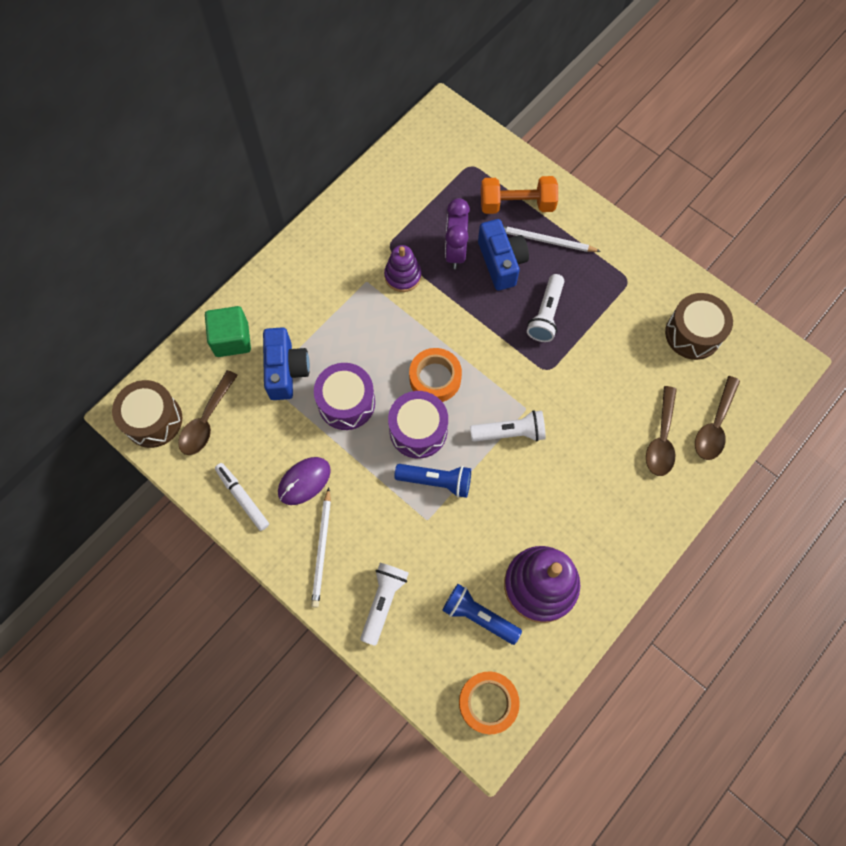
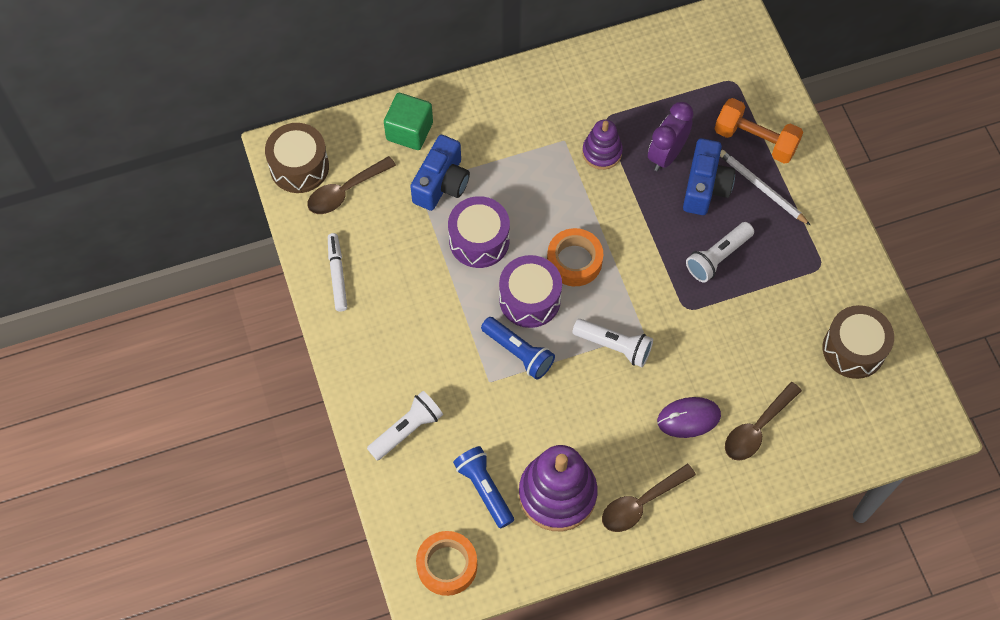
camera: 30 degrees right, 5 degrees down
purple mouse [278,457,331,505] -> purple mouse moved to [657,397,721,438]
white pencil [311,488,331,608] -> none
brown spoon [695,376,740,460] -> brown spoon moved to [602,464,696,532]

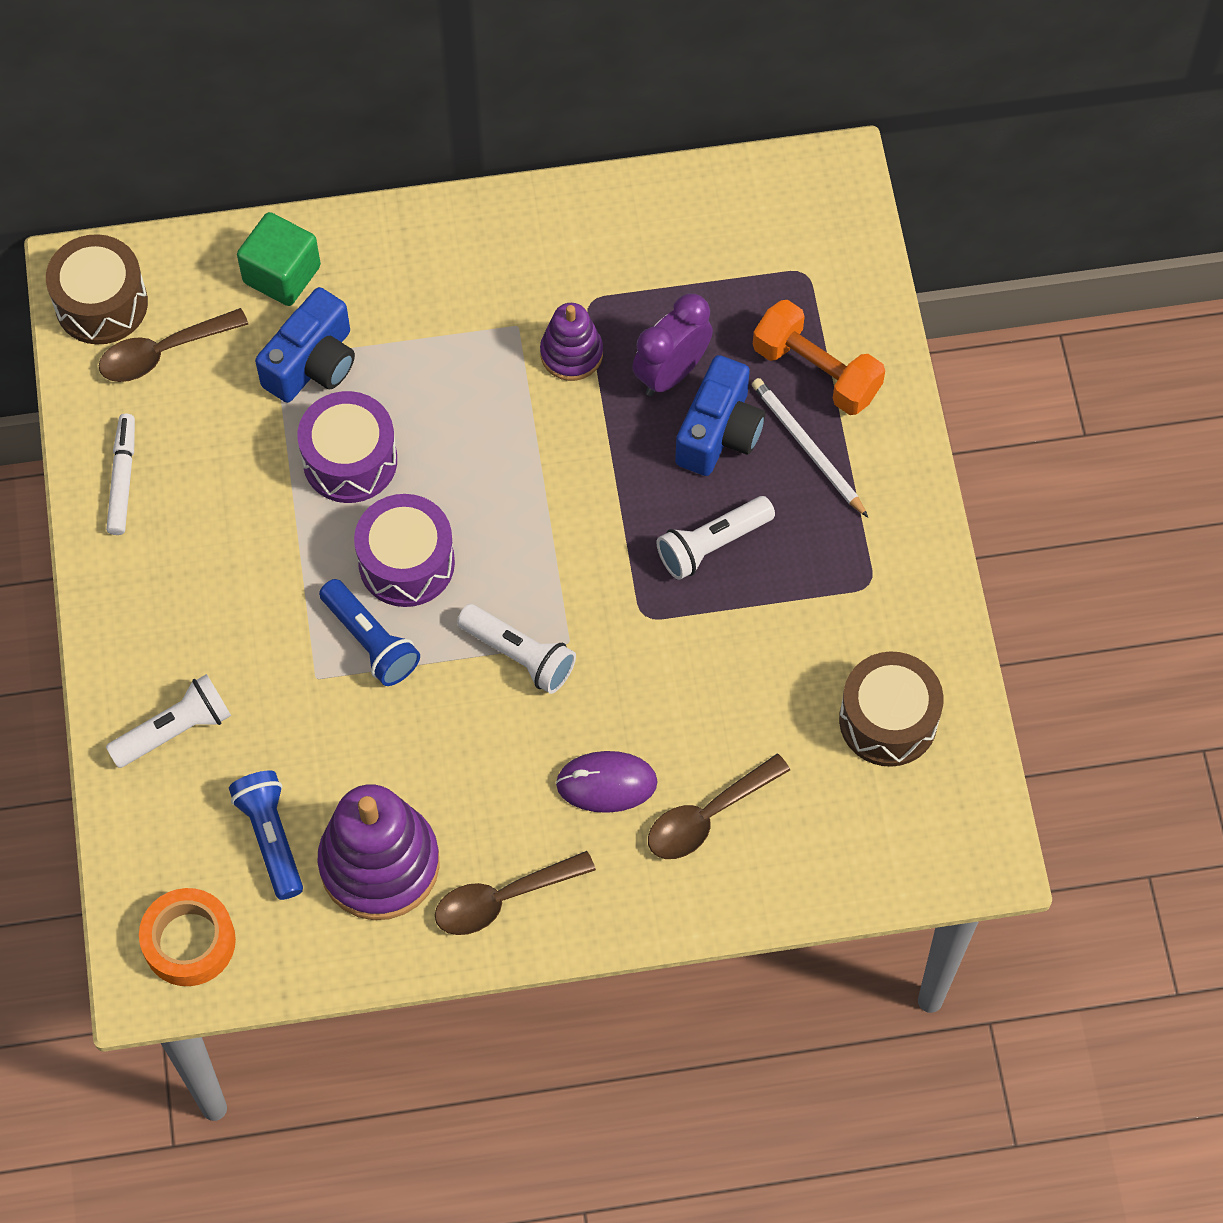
camera: 10 degrees right, 0 degrees up
orange tape [547,228,603,286] -> none

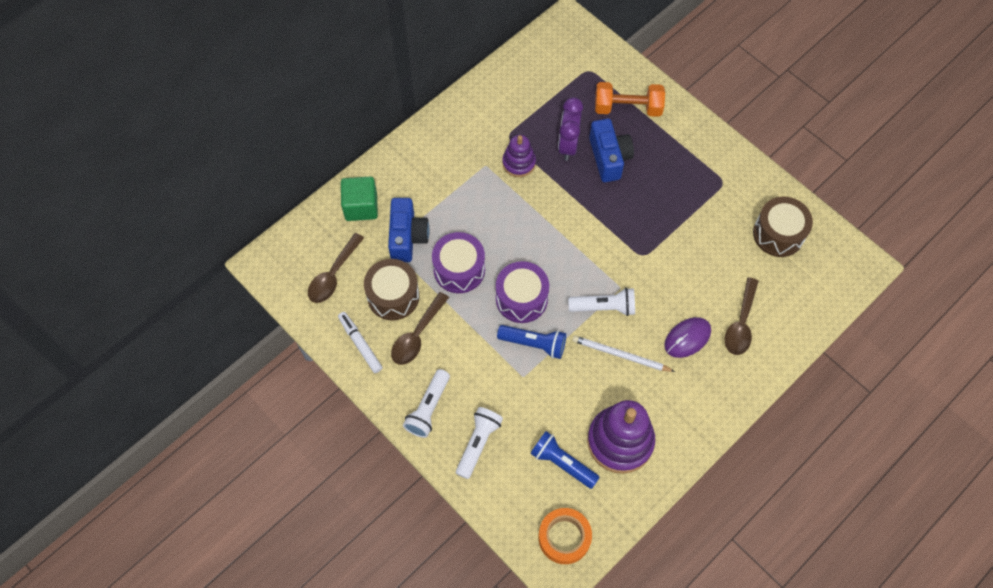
camera: 35 degrees left, 0 degrees up
brown drum [46,234,148,344] -> brown drum moved to [364,259,420,320]
brown spoon [435,851,596,935] -> brown spoon moved to [391,292,449,365]
white flashlight [656,496,775,580] -> white flashlight moved to [403,369,450,438]
white pencil [752,378,868,517] -> white pencil moved to [573,336,675,372]

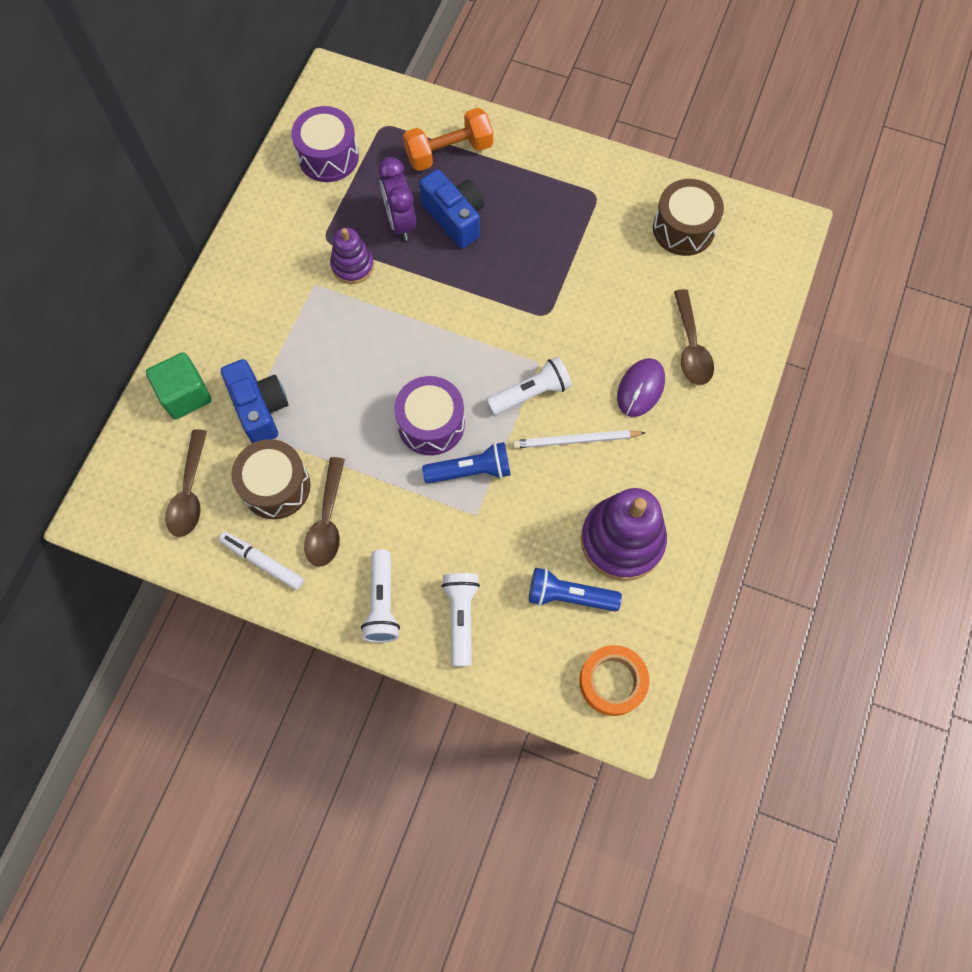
camera: 25 degrees left, 5 degrees up
purple drum [432,232,485,293] -> purple drum moved to [291,106,359,182]

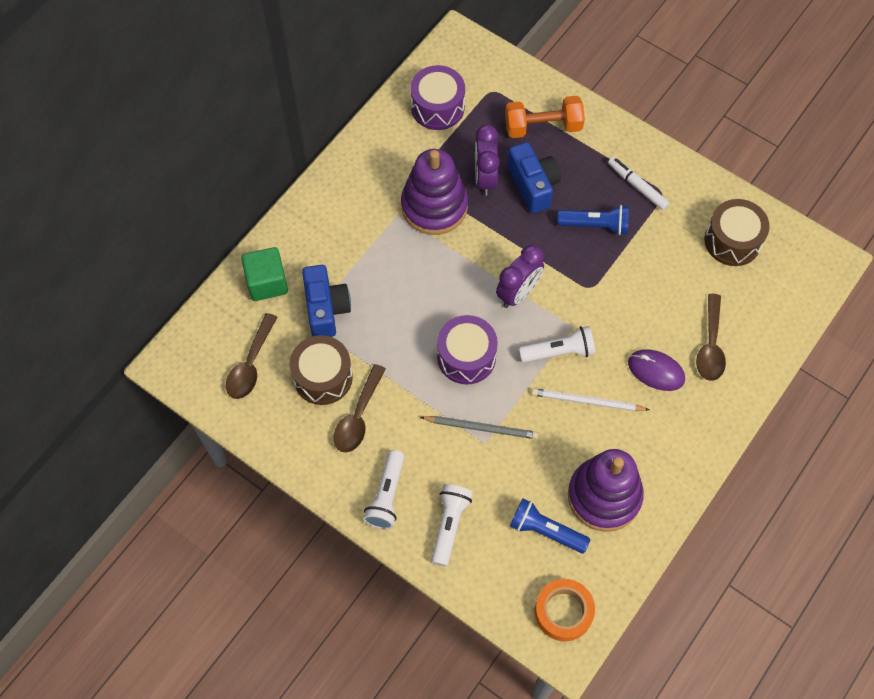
camera: 15 degrees right, 5 degrees down
white marker [219,532,304,590] -> white marker moved to [608,157,670,210]
purple stacking toy [330,228,374,284] -> purple stacking toy [401,149,468,235], size x1.77
blue flashlight [422,442,511,484] -> blue flashlight moved to [558,205,629,235]
purple mouse [617,358,665,417] -> purple mouse turned 75 degrees clockwise [628,349,685,391]
none -> grey pencil [420,416,539,439]
none -> purple clock [496,245,544,308]

